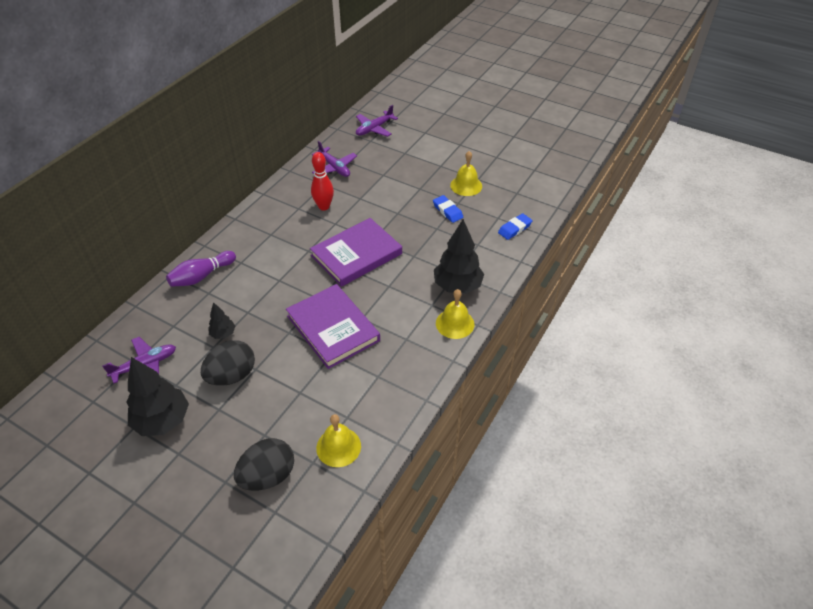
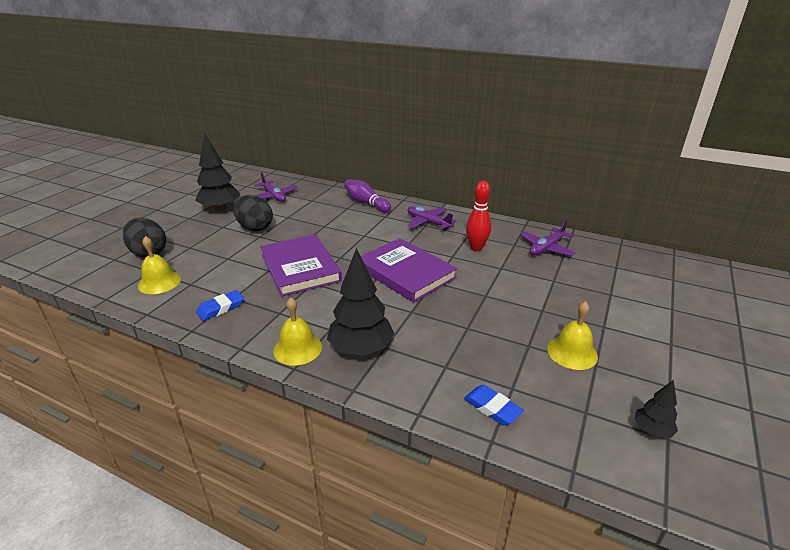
camera: 85 degrees right, 15 degrees down
black tree [208,302,235,339] -> black tree moved to [634,380,678,438]
purple book [286,284,380,369] -> purple book turned 75 degrees counterclockwise [260,235,342,297]
purple plane [356,105,398,137] -> purple plane moved to [407,206,457,230]
blue eraser [433,195,463,223] -> blue eraser moved to [196,290,244,321]

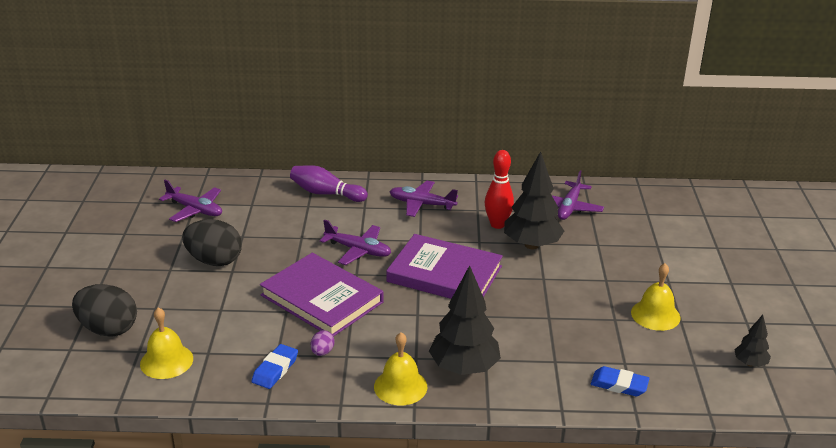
camera: 25 degrees left, 0 degrees up
black tree [195,134,241,211] -> black tree moved to [504,151,564,249]
none -> purple egg [311,330,335,356]
none -> purple plane [320,220,391,265]

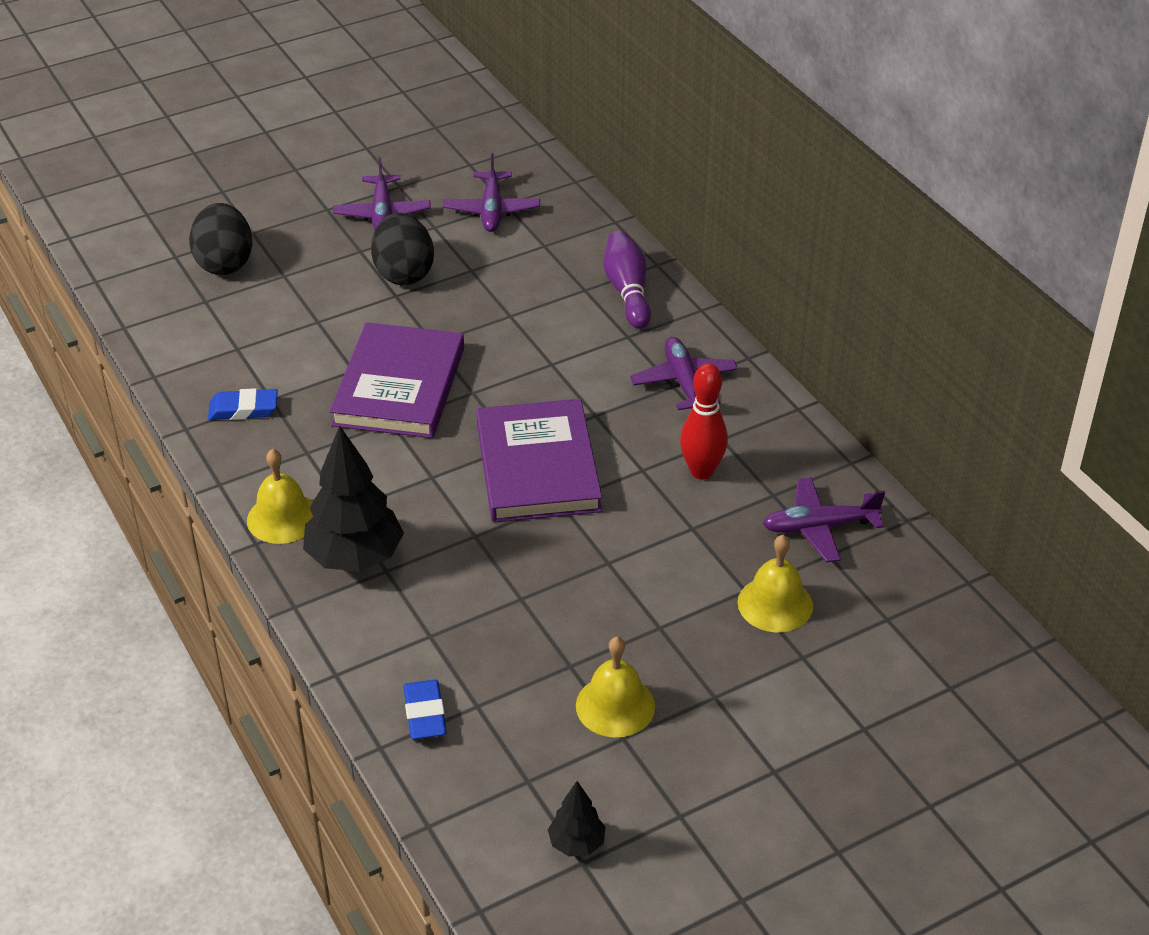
camera: 60 degrees right, 10 degrees up
yellow bell [140,307,193,379] -> yellow bell moved to [738,535,813,632]
purple egg [311,330,335,356] -> none
purple plane [320,220,391,265] -> purple plane moved to [333,157,431,230]
black tree [504,151,564,249] -> none

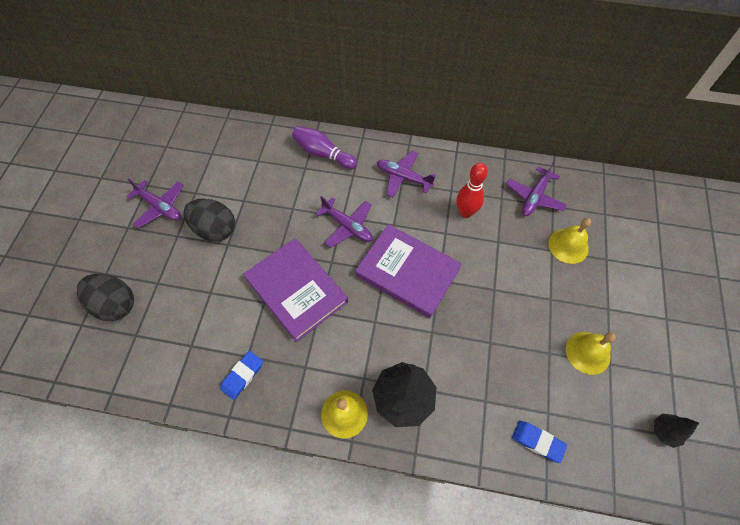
camera: 50 degrees left, 20 degrees up
purple plane [443,153,540,232] -> purple plane moved to [315,196,373,248]

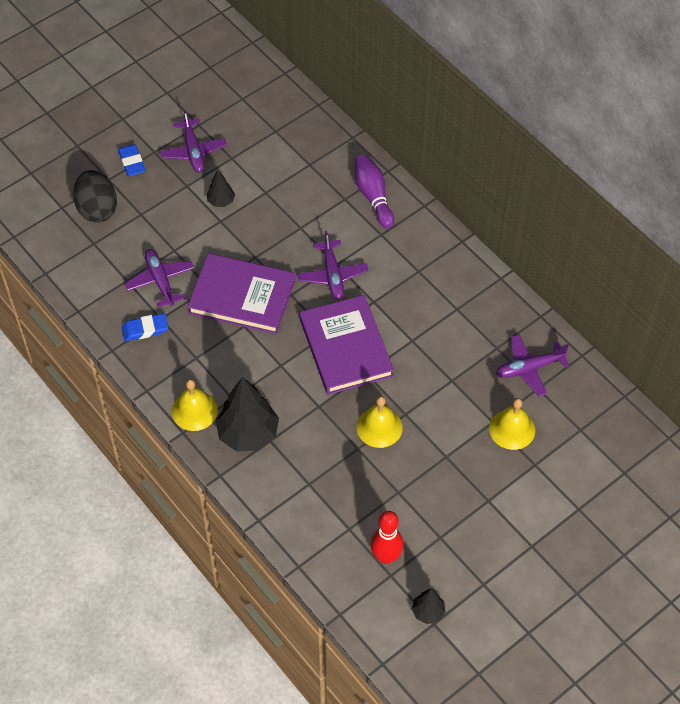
camera: 40 degrees right, 5 degrees down
black egg [184,199,235,242] -> black tree [207,170,235,207]
purple book [243,238,348,342] -> purple book turned 75 degrees counterclockwise [187,253,295,334]
purple plane [377,151,436,197] -> purple plane moved to [125,249,194,308]
red bowling pin [457,163,488,218] -> red bowling pin moved to [371,511,404,564]
blue eraser [512,421,567,463] -> blue eraser moved to [118,144,145,176]
yellow bell [566,332,616,375] -> yellow bell moved to [357,396,403,448]

